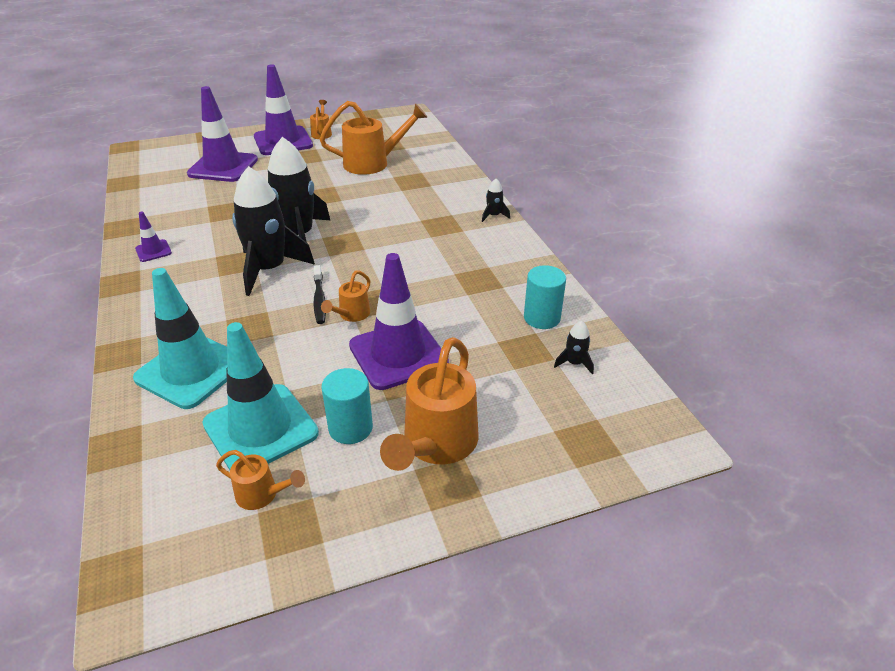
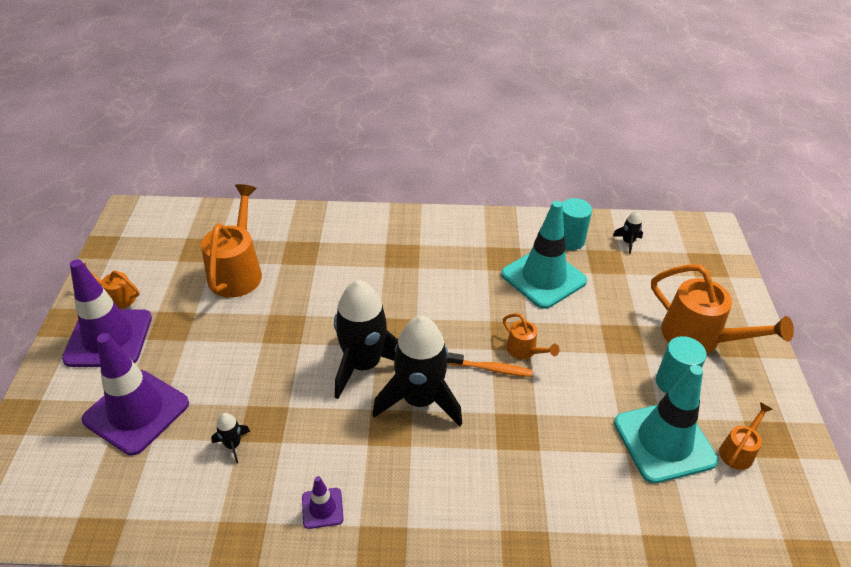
camera: 70 degrees left, 5 degrees up
turquoise traffic cone [133,268,227,409] -> turquoise traffic cone moved to [501,201,587,309]
black toothbrush [313,265,326,324] -> orange toothbrush [447,352,533,377]
purple traffic cone [349,253,449,390] -> none
black rocket [482,179,510,222] -> black rocket moved to [211,413,250,464]

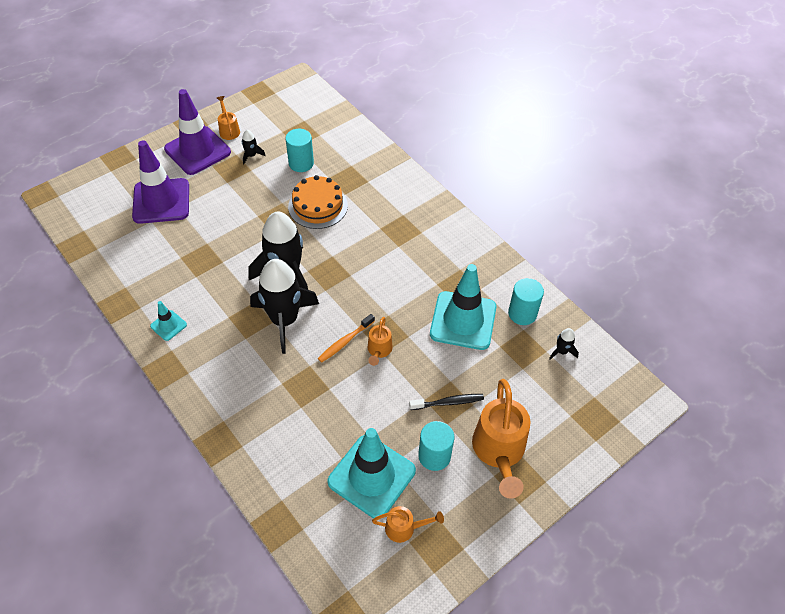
camera: 50 degrees right, 10 degrees up
orange watering can [201,184,262,298] -> turquoise cylinder [285,129,314,172]
black rocket [211,413,250,464] -> black rocket moved to [242,130,266,164]
purple traffic cone [302,476,344,529] -> turquoise traffic cone [150,301,187,341]
orange toothbrush [447,352,533,377] -> orange toothbrush turned 75 degrees clockwise [318,314,375,363]
none -> orange cake [288,175,348,229]
none -> black toothbrush [409,394,484,410]

